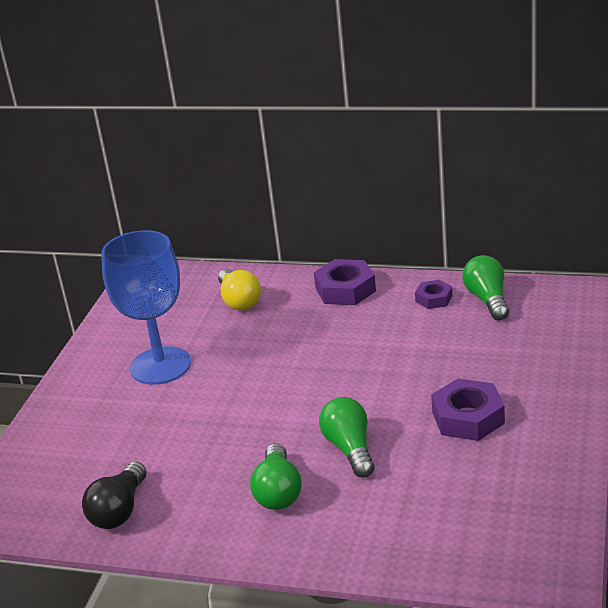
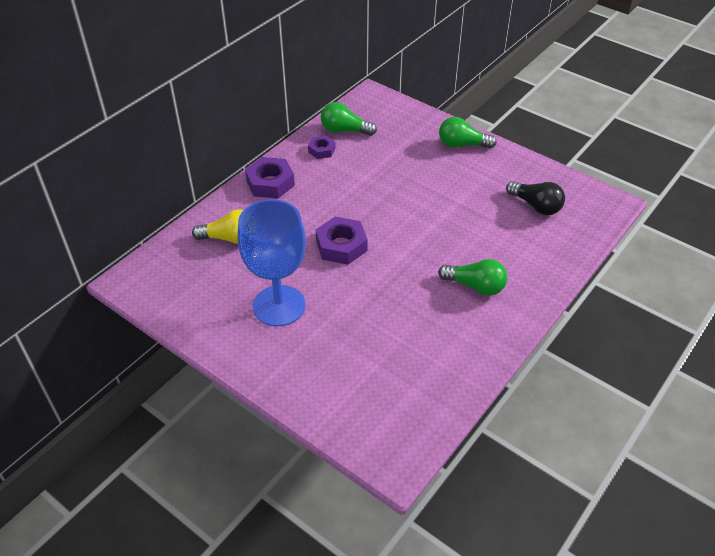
camera: 70 degrees left, 15 degrees up
black light bulb [82,462,147,529] -> black light bulb moved to [506,181,565,215]
green light bulb [319,397,374,477] -> green light bulb moved to [439,117,497,149]
purple nut [431,378,505,441] -> purple nut moved to [316,217,368,265]

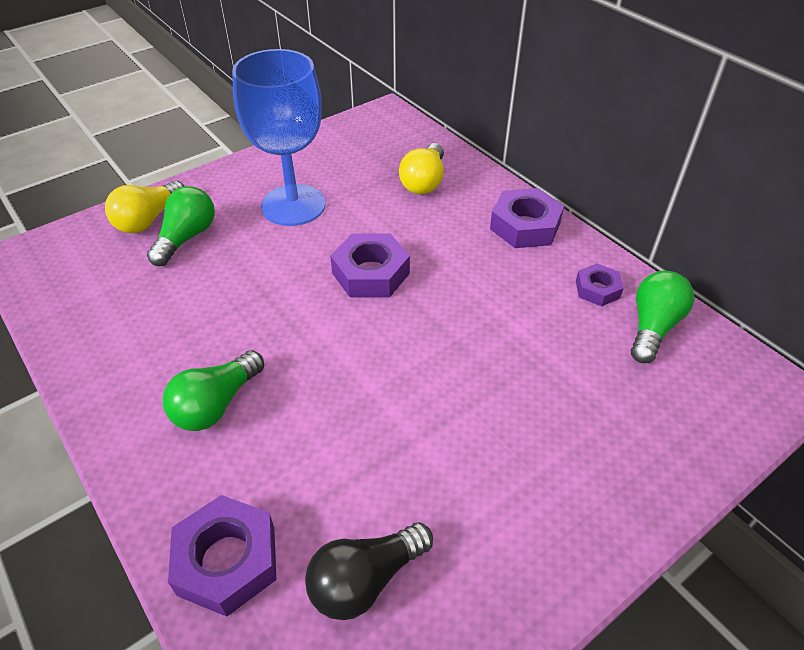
camera: 105 degrees right, 0 degrees up
green light bulb [439,117,497,149] -> green light bulb moved to [147,186,215,266]
none -> yellow light bulb [105,181,185,233]
none -> purple nut [168,495,276,617]

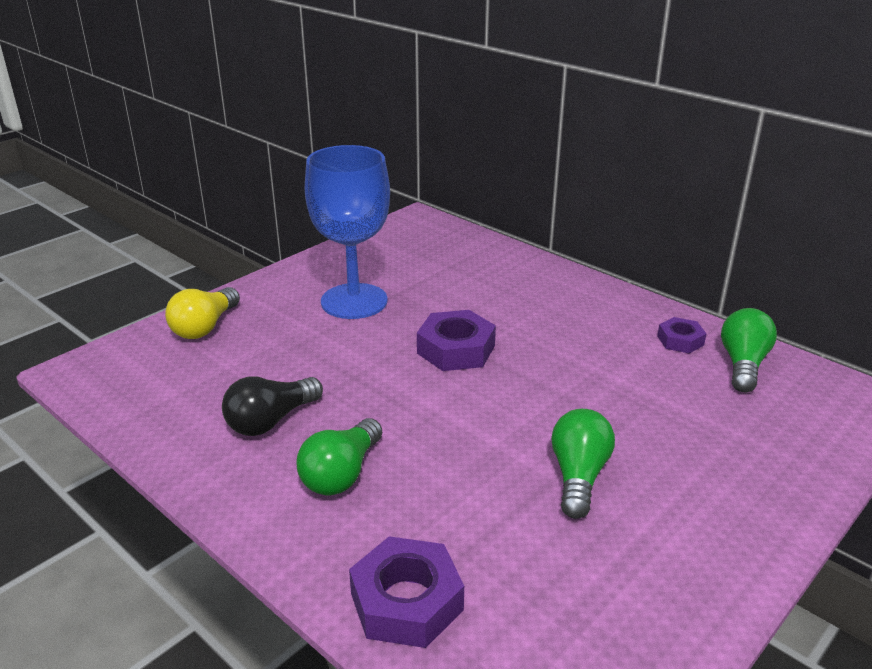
camera: 10 degrees left, 15 degrees down
green light bulb [147,186,215,266] -> green light bulb moved to [551,409,615,519]
black light bulb [305,522,433,620] -> black light bulb moved to [222,376,323,436]
yellow light bulb [399,143,444,194] -> none
purple nut [490,188,564,248] -> none

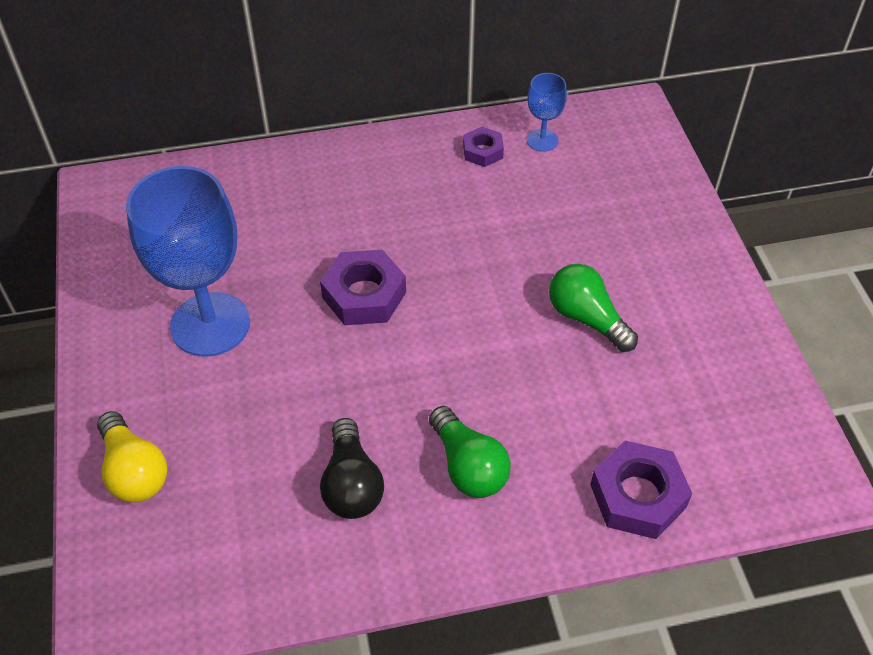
camera: 55 degrees left, 20 degrees up
green light bulb [721,308,777,392] -> blue goblet [527,73,567,152]

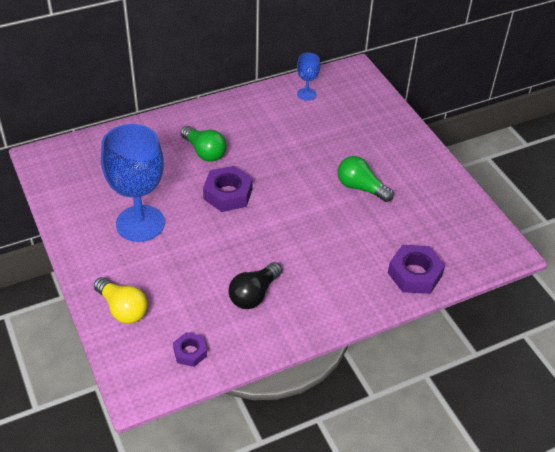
camera: 15 degrees left, 5 degrees down
black light bulb [320,418,384,519] -> black light bulb turned 60 degrees clockwise [228,262,282,309]
green light bulb [429,406,511,498] -> green light bulb moved to [180,126,227,162]
purple nut [463,127,504,167] -> purple nut moved to [173,332,207,367]

